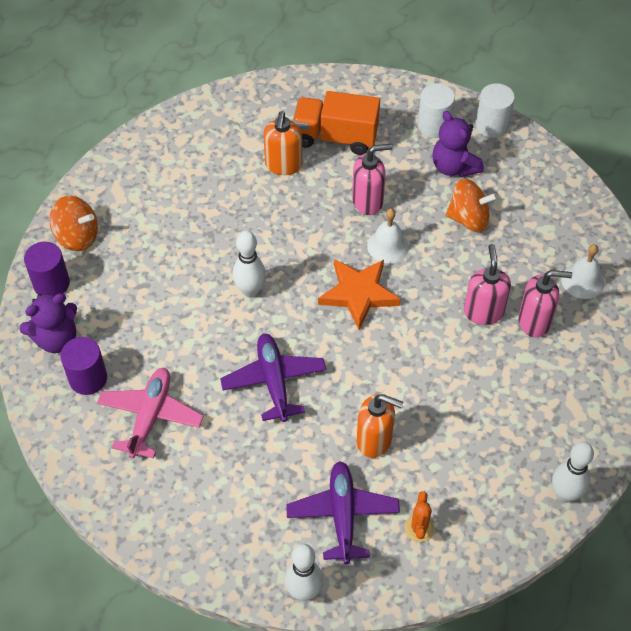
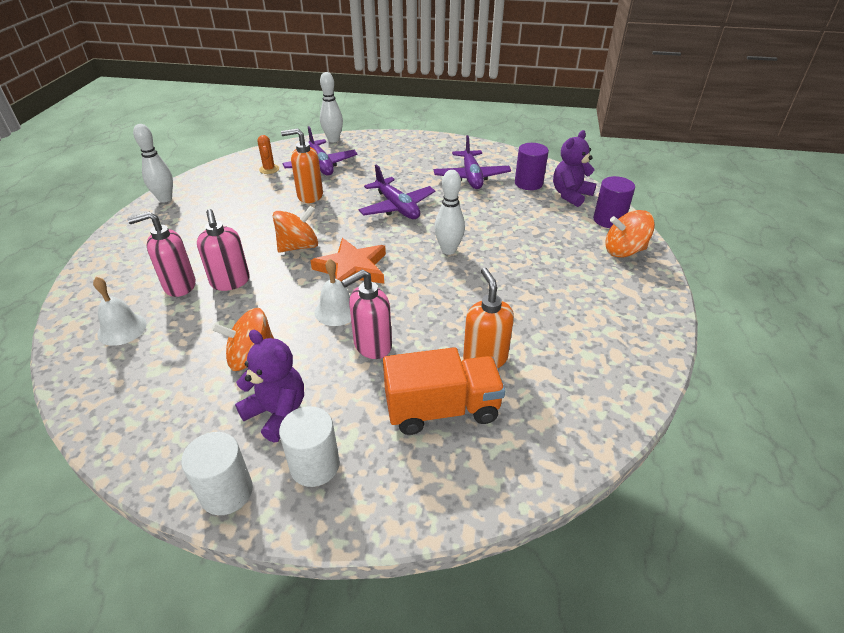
camera: 160 degrees right, 15 degrees down
pink plane [97,368,203,459] -> purple plane [434,135,511,189]
none -> orange spinning top [273,206,318,253]

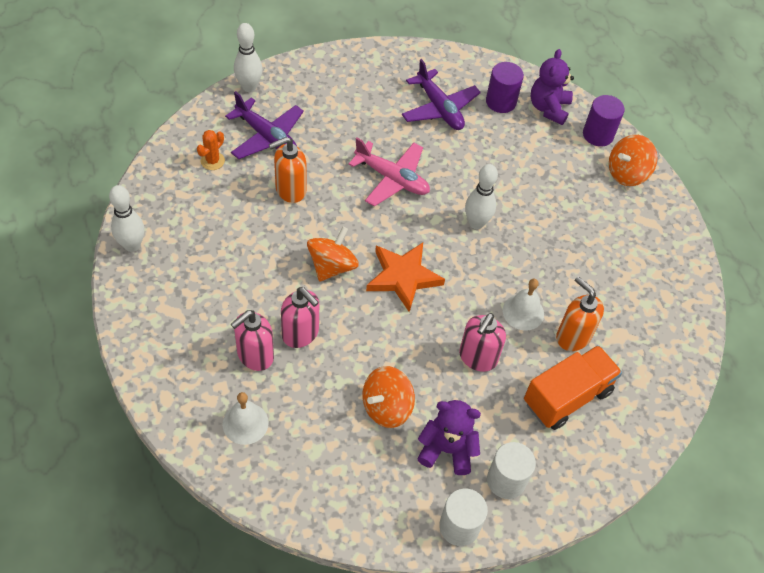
camera: 30 degrees left, 15 degrees up
orange cactus [257,135,279,174] -> orange cactus turned 75 degrees clockwise [197,130,225,170]
white bell [315,259,351,326] -> white bell moved to [503,279,544,331]
purple plane [359,164,435,219] -> pink plane [348,138,430,207]

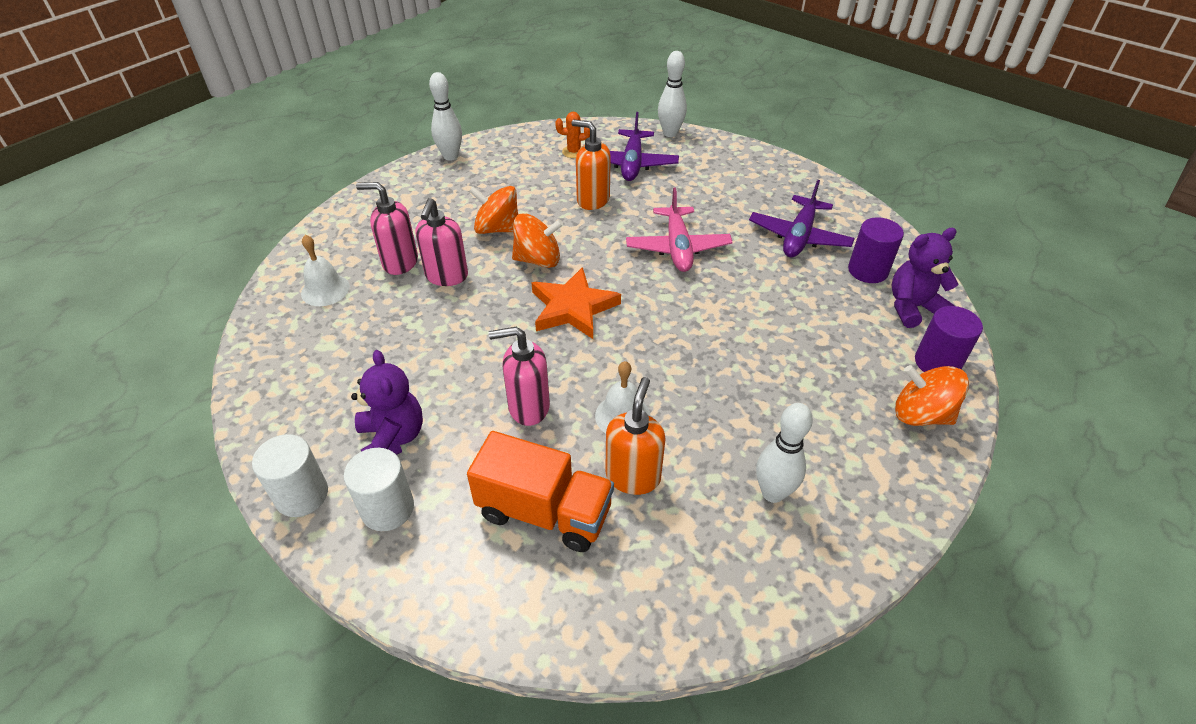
camera: 60 degrees right, 10 degrees down
orange spinning top [362,366,415,428] -> orange spinning top moved to [469,186,518,234]
white bowling pin [465,164,498,229] -> white bowling pin moved to [756,403,813,503]

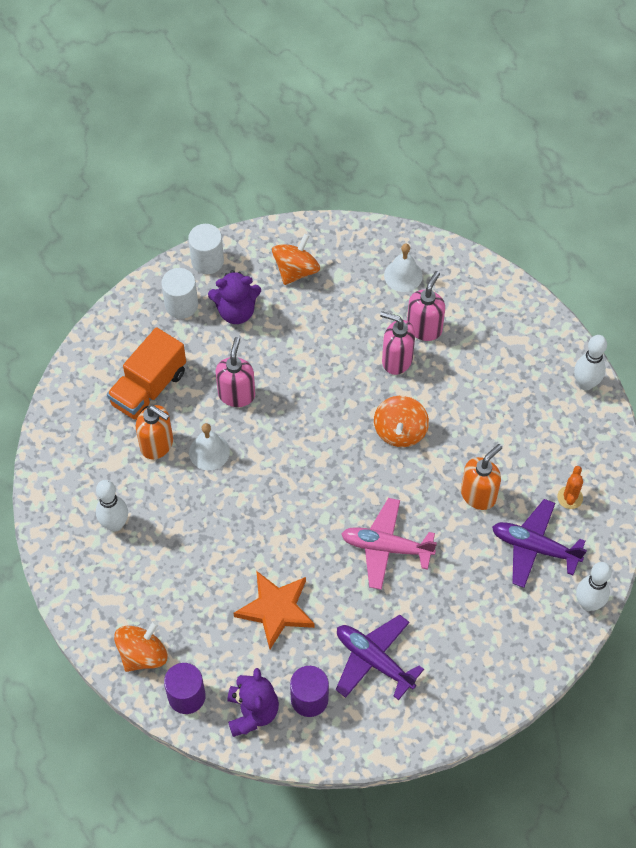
camera: 105 degrees right, 15 degrees up
orange spinning top [469,186,518,234] -> orange spinning top moved to [272,233,320,285]
orange star [531,267,621,339] -> orange star moved to [234,571,315,649]

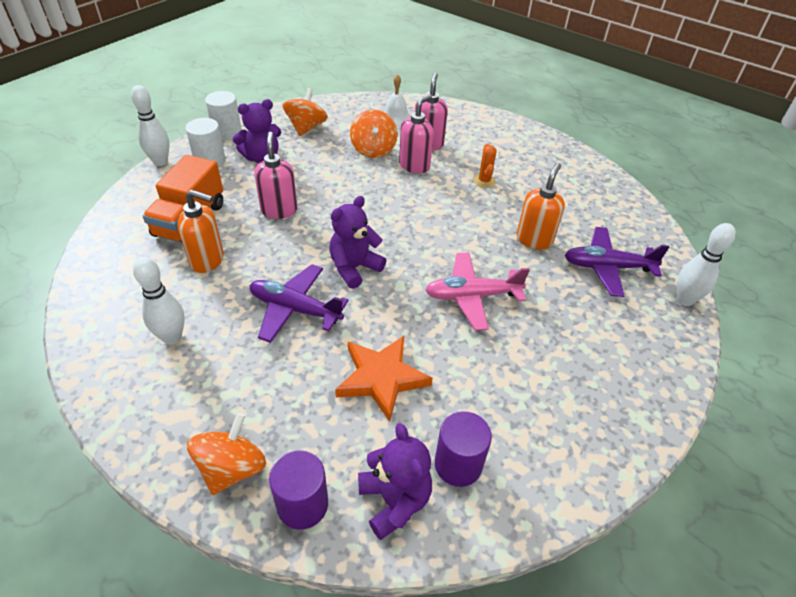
camera: 20 degrees left, 15 degrees down
white bell [189,423,230,470] -> none
purple plane [336,615,424,700] -> purple plane moved to [250,264,348,343]
orange spinning top [374,396,429,447] -> orange spinning top moved to [350,109,397,158]
pink soap dispenser [380,311,415,375] -> pink soap dispenser turned 120 degrees clockwise [399,94,433,174]
orange cactus [557,466,583,509] -> orange cactus moved to [473,144,497,188]
white bowling pin [574,335,607,391] -> white bowling pin moved to [131,85,170,166]
none -> purple teddy bear [329,196,387,289]

